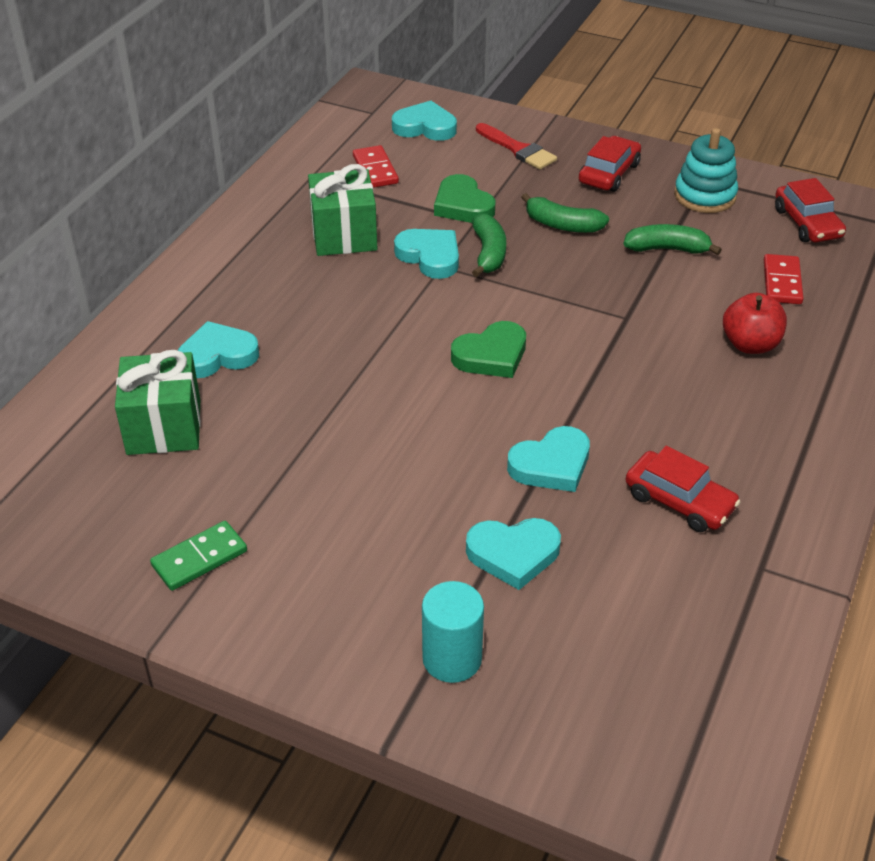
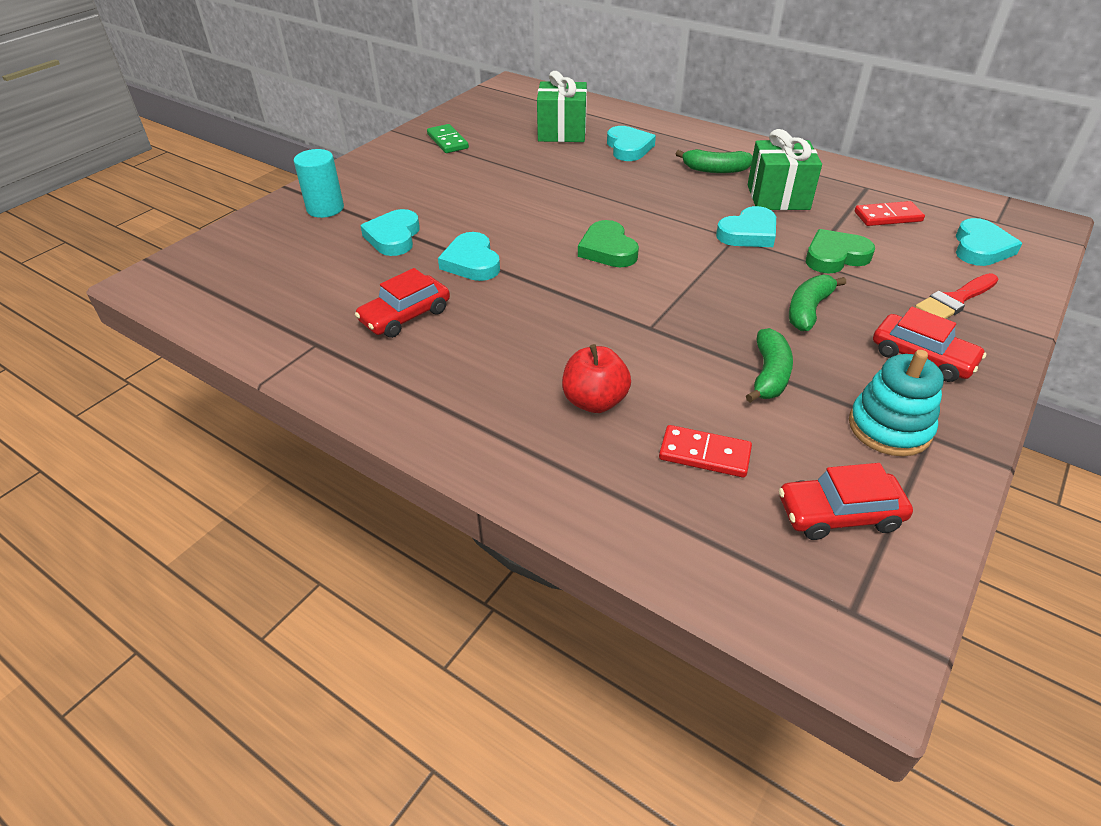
camera: 100 degrees right, 0 degrees up
green banana [472,213,506,277] -> green banana moved to [676,149,753,173]

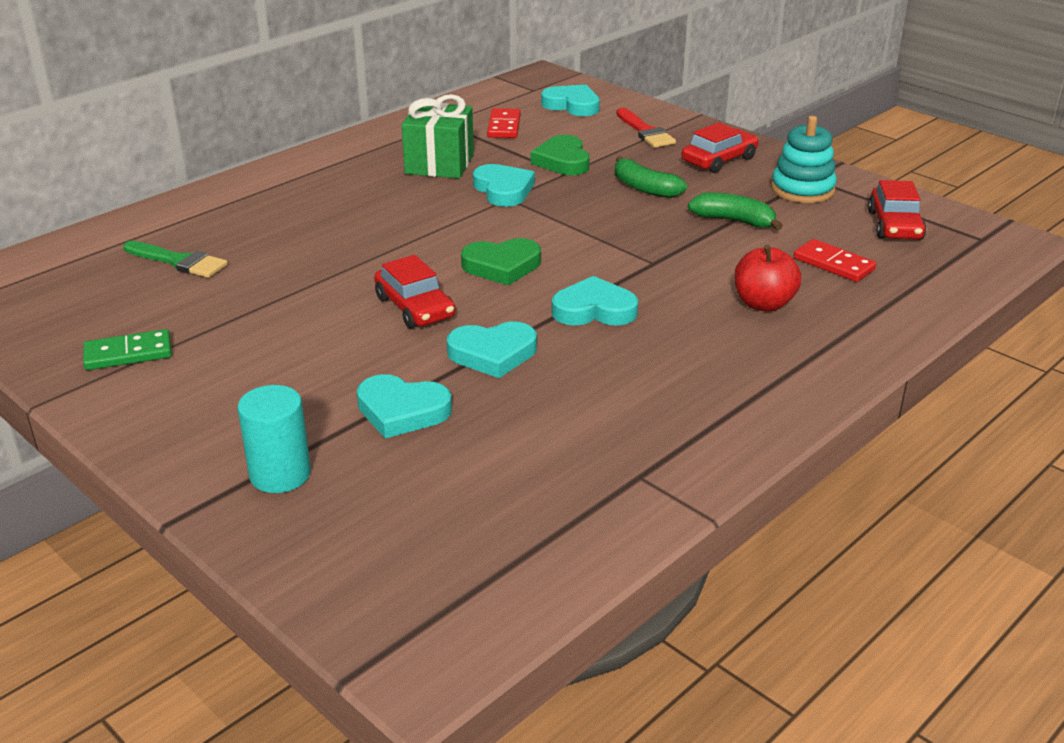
camera: 80 degrees left, 10 degrees down
red car [355,268,450,338] -> red car moved to [374,255,456,328]
green gift [537,71,587,142] -> green brush [123,241,228,278]
turquoise heart [607,126,656,161] -> turquoise heart moved to [552,276,638,326]
red domino [659,425,752,478] -> red domino turned 75 degrees counterclockwise [794,239,876,282]
green banana [676,149,753,173] -> none

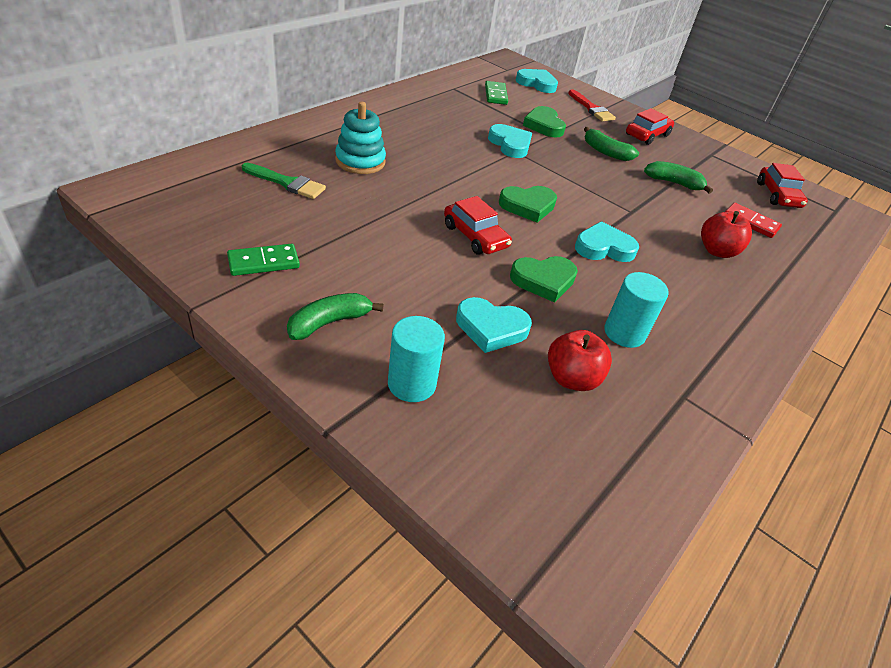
camera: 10 degrees left, 10 degrees up
green gift [402,94,474,179] -> none
turquoise heart [447,321,537,378] -> green heart [510,256,578,303]
red domino [487,108,521,138] -> green domino [485,81,508,105]
turquoise stacking toy [771,116,837,203] -> turquoise stacking toy moved to [335,102,386,174]
none -> green banana [287,293,384,340]
none -> red apple [548,330,612,391]
none -> turquoise cylinder [604,272,669,348]

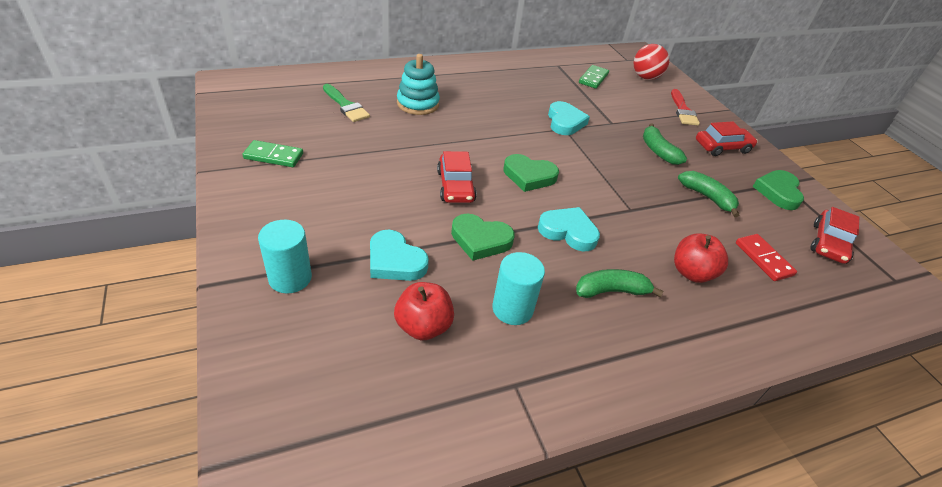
camera: 30 degrees right, 0 degrees up
green banana [287,293,384,340] -> green banana moved to [576,269,664,298]
turquoise heart [516,69,558,93] -> red ball [634,44,669,80]
green heart [523,106,566,138] -> green heart moved to [752,170,804,210]

